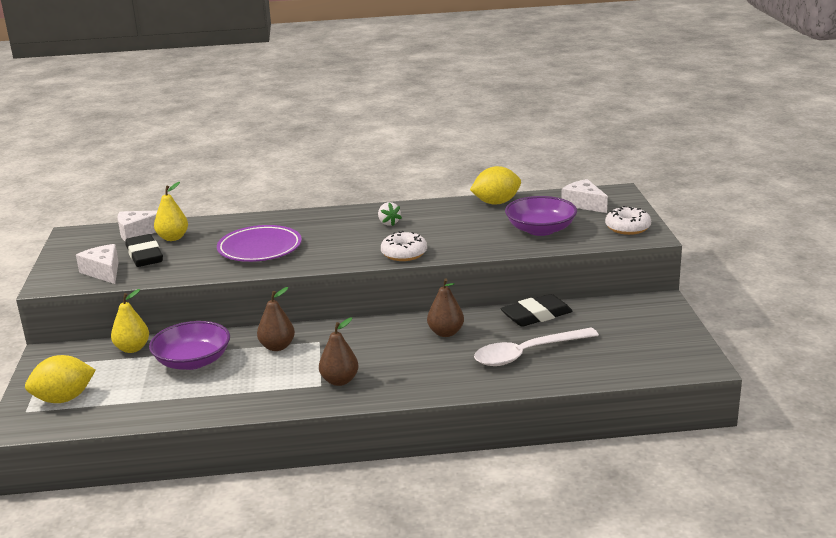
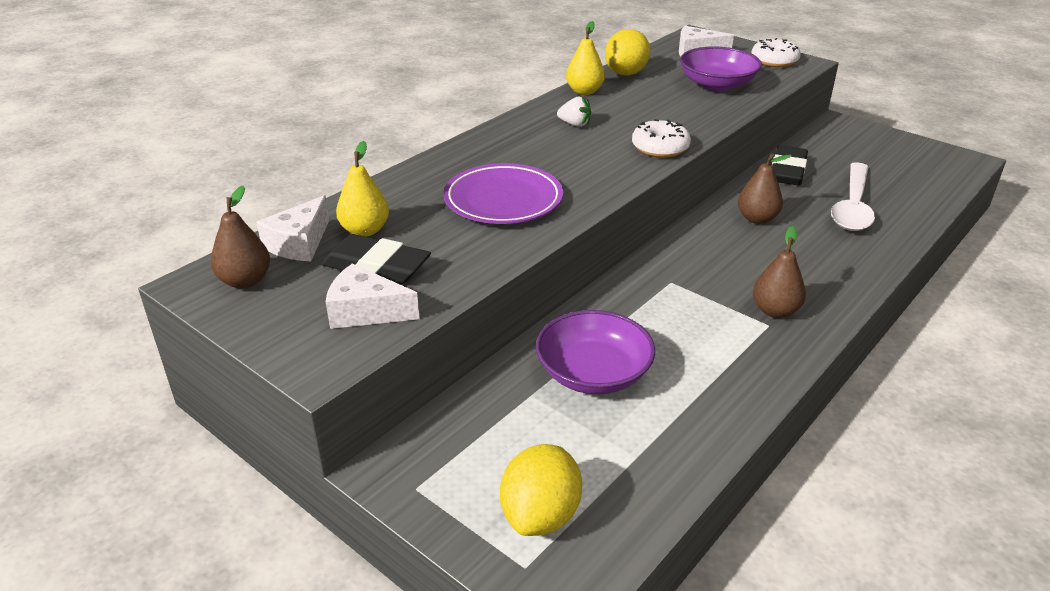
camera: 45 degrees left, 10 degrees up
yellow pear [111,289,149,353] -> yellow pear moved to [566,21,605,95]
brown pear [257,287,295,351] -> brown pear moved to [211,186,270,289]

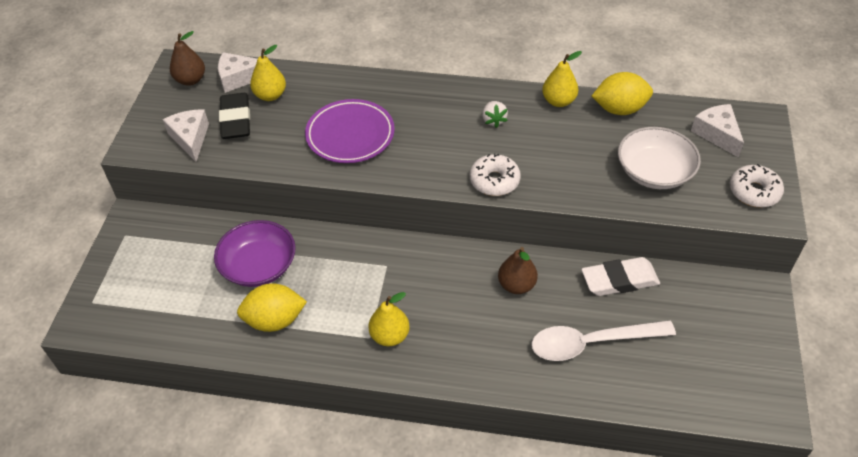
camera: 60 degrees right, 15 degrees up
yellow lemon [500,444,582,536] -> yellow lemon moved to [237,283,307,332]
purple bowl [680,46,762,91] -> white bowl [618,127,701,189]
brown pear [753,226,806,318] -> yellow pear [368,292,410,346]
black eraser [772,145,808,185] -> white eraser [581,257,660,296]

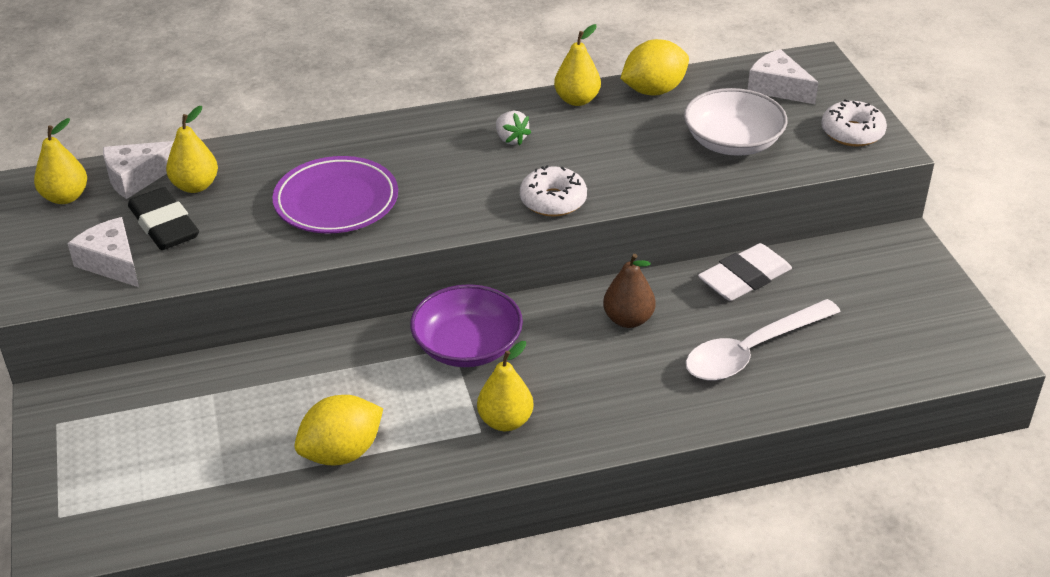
camera: 25 degrees left, 10 degrees down
brown pear [170,31,205,86] -> yellow pear [34,118,87,204]
purple bowl [214,220,296,287] -> purple bowl moved to [410,284,523,367]

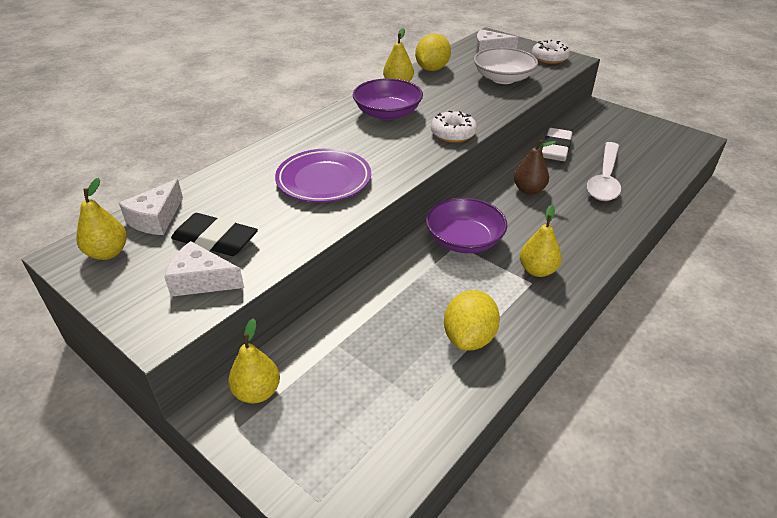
camera: 35 degrees left, 0 degrees up
yellow pear [166,106,218,193] -> yellow pear moved to [228,318,280,404]
white strawberry [496,111,531,146] -> purple bowl [353,78,423,120]

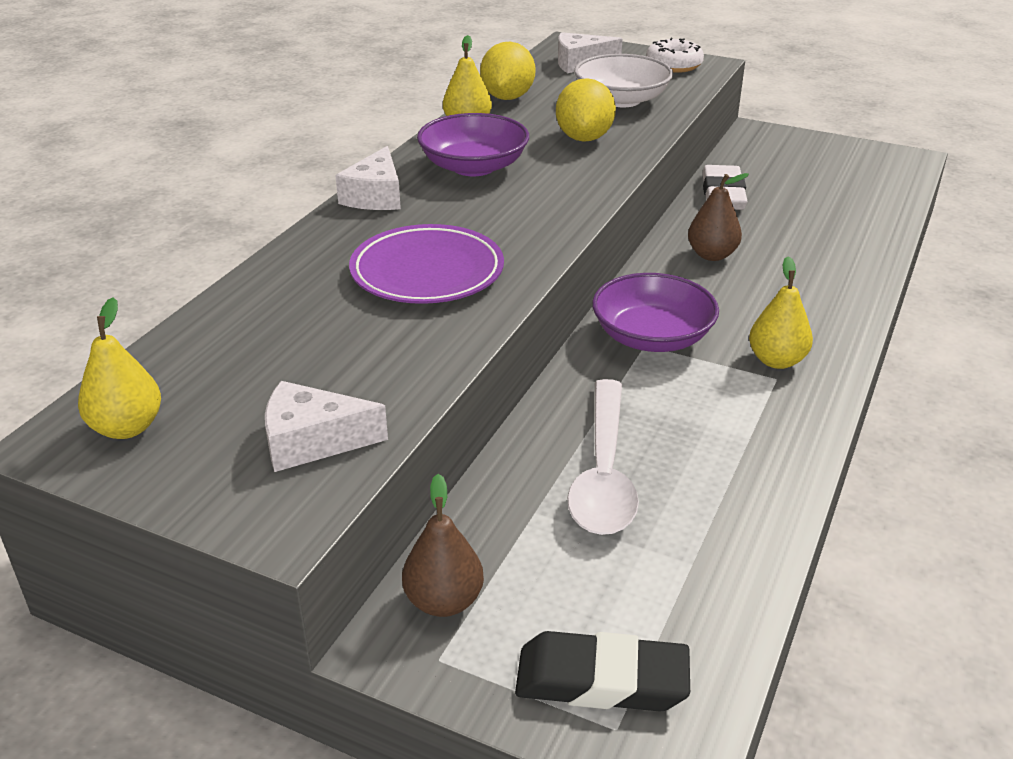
camera: 15 degrees left, 5 degrees down
white cheese [119,179,183,235] -> white cheese moved to [335,146,401,210]
black eraser [171,213,258,256] -> black eraser moved to [515,631,690,712]
yellow pear [228,318,280,404] -> brown pear [402,474,484,617]
white donut [431,111,477,143] -> none
yellow lemon [444,290,500,350] -> yellow lemon moved to [556,78,616,142]
white spoon [587,142,621,201] -> white spoon moved to [567,379,639,535]

